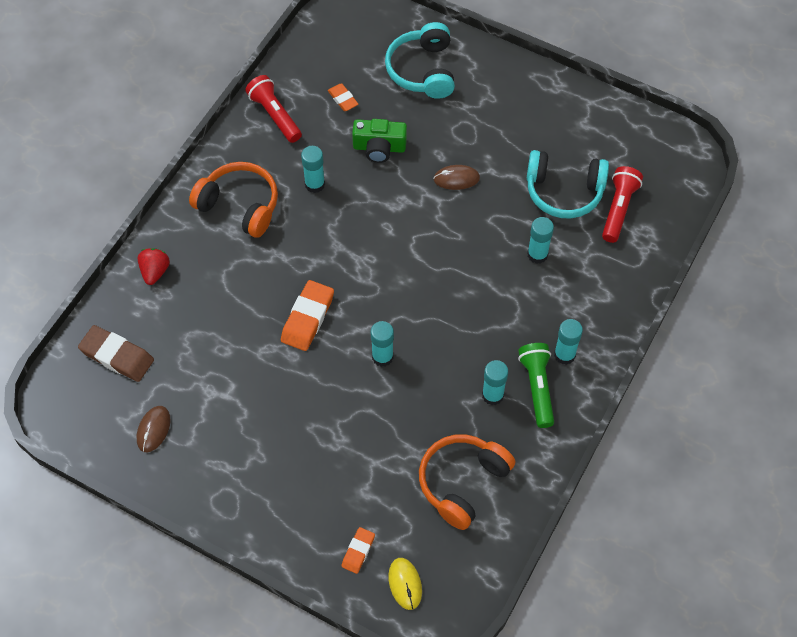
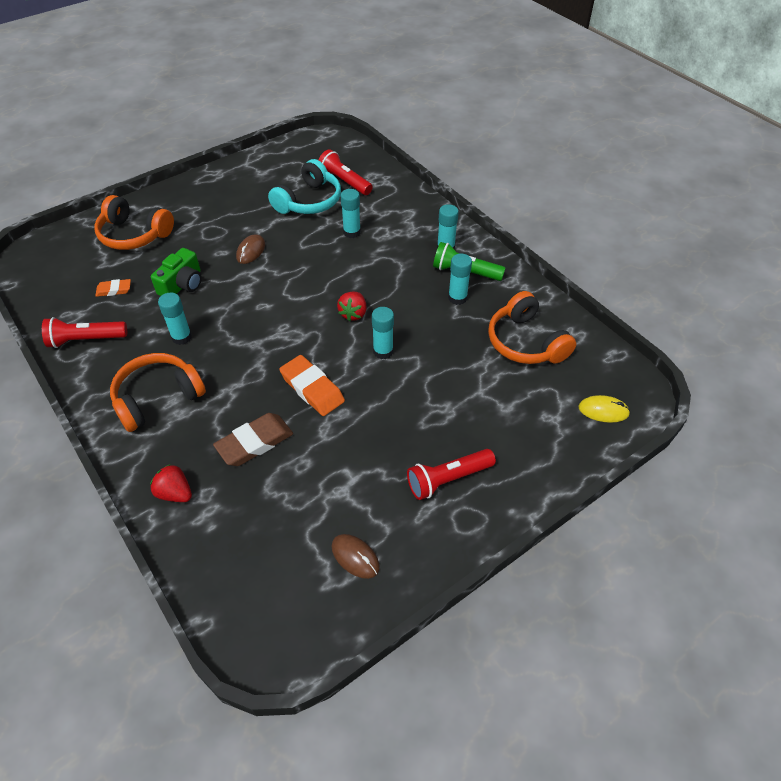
camera: 65 degrees left, 10 degrees down
brown eraser [78,325,154,382] -> brown eraser moved to [213,413,293,466]
orange eraser [342,527,375,574] -> none
turquoise headphones [385,22,455,99] -> orange headphones [94,195,174,250]
none -> red strawberry [337,292,367,321]
none -> red flashlight [407,449,496,500]

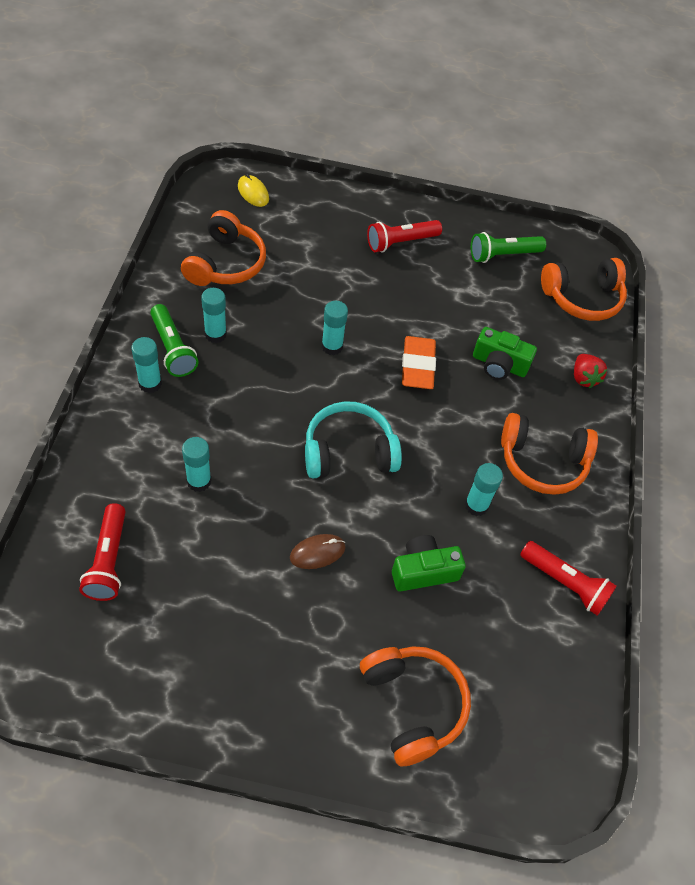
camera: 140 degrees left, 5 degrees up
orange eraser [95,279,131,297] -> none
brown eraser [213,413,293,466] -> green camera [473,327,537,380]
turquoise headphones [268,159,341,214] -> turquoise headphones moved to [305,401,402,478]
brown mouse [331,534,380,579] -> green flashlight [471,232,546,263]
red strawberry [337,292,367,321] -> none
red flashlight [407,449,496,500] -> red flashlight turned 135 degrees clockwise [367,220,442,252]
none -> orange headphones [541,258,627,321]

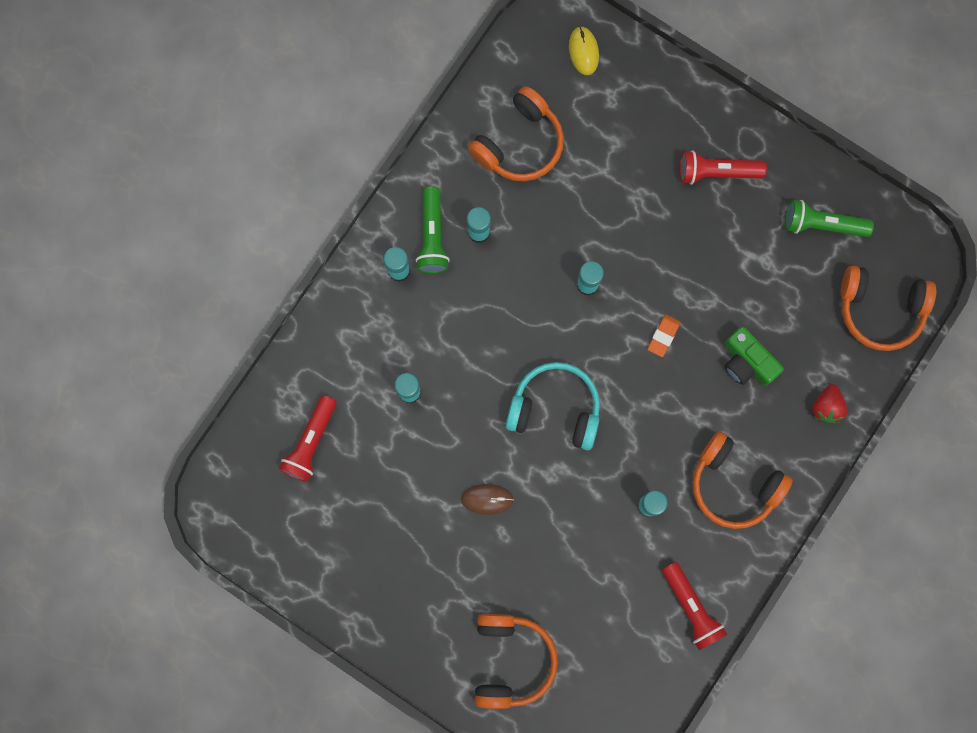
camera: 30 degrees right, 25 degrees up
green camera [392,535,466,592] -> none
orange eraser [402,336,436,389] -> orange eraser [647,314,680,357], size x0.57

